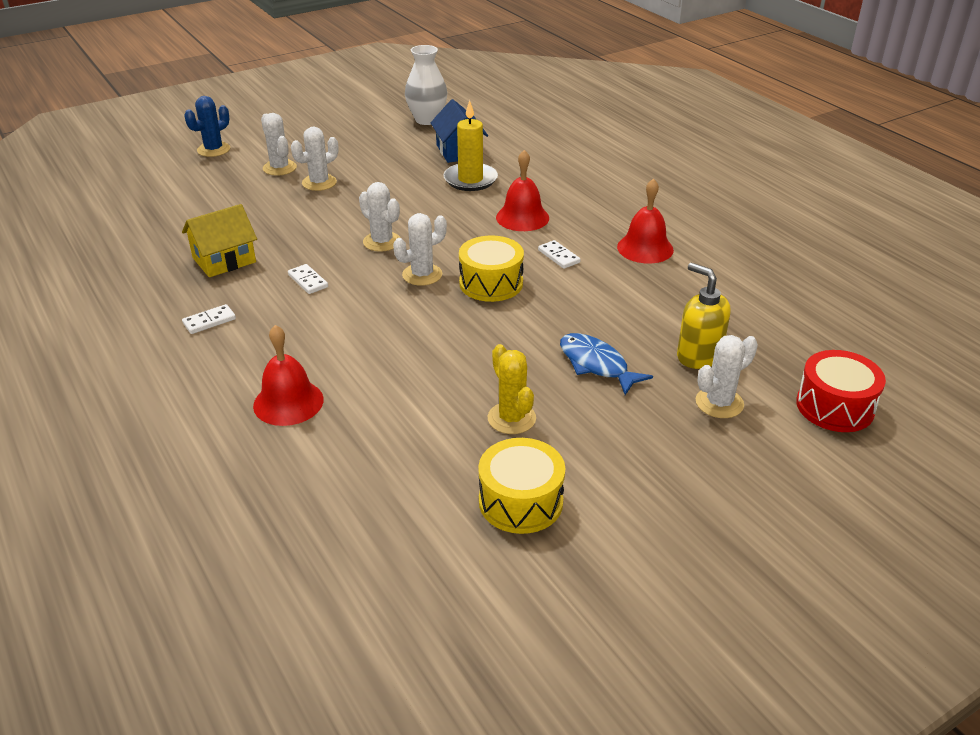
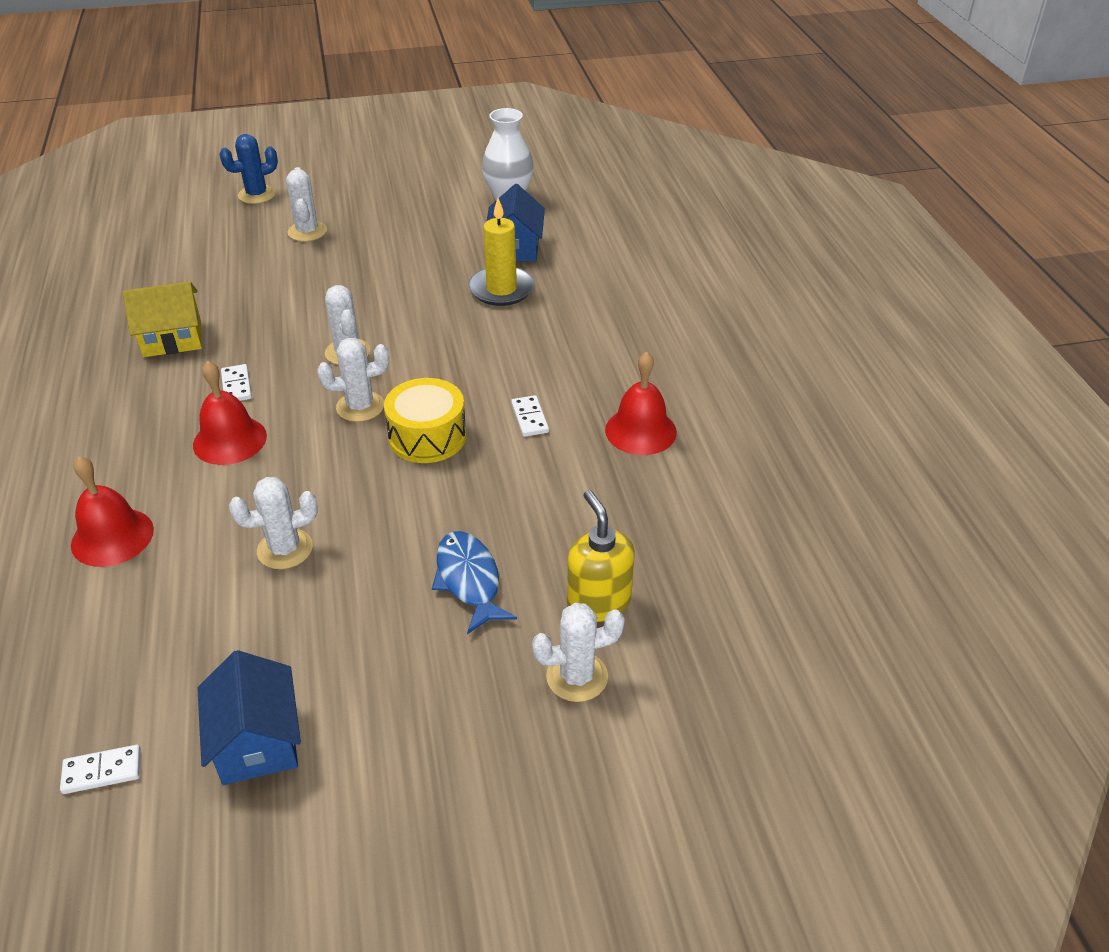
camera: 20 degrees right, 5 degrees up
white domino [182,304,236,334] -> white domino moved to [60,745,141,794]
white cactus [291,127,338,191] -> white cactus moved to [229,477,318,569]
yellow drum [478,438,565,534] -> blue house [197,650,301,785]
yellow cactus [488,344,536,434] -> none
red bell [496,150,549,231] -> red bell moved to [193,361,267,465]
red drum [796,350,886,432] -> none

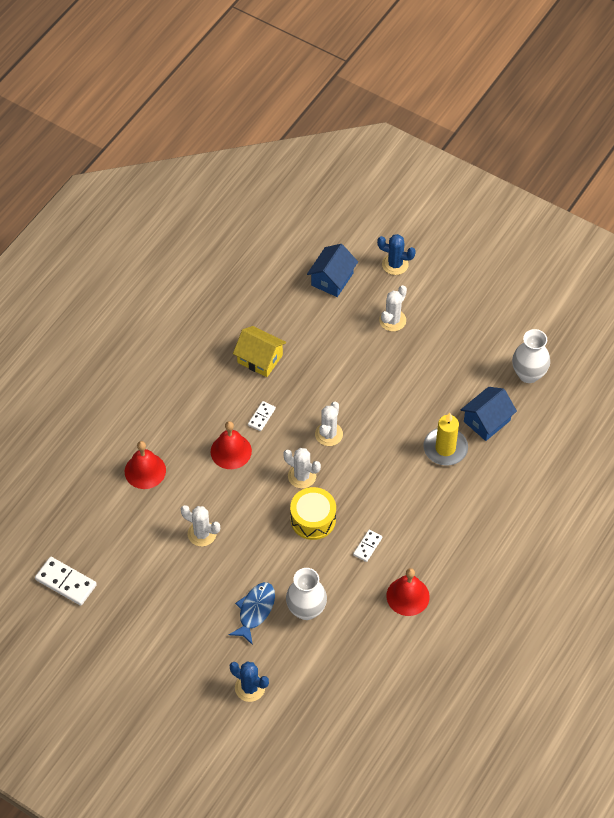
camera: 45 degrees right, 15 degrees up
white domino [60,745,141,794] -> white domino [35,557,97,606], size x1.74
blue house [197,650,301,785] -> blue house moved to [307,244,358,297]
white cactus [532,603,625,702] -> blue cactus [230,661,269,702]
yellow soap dispenser [567,490,635,622] -> none
none -> white vase [286,568,327,620]

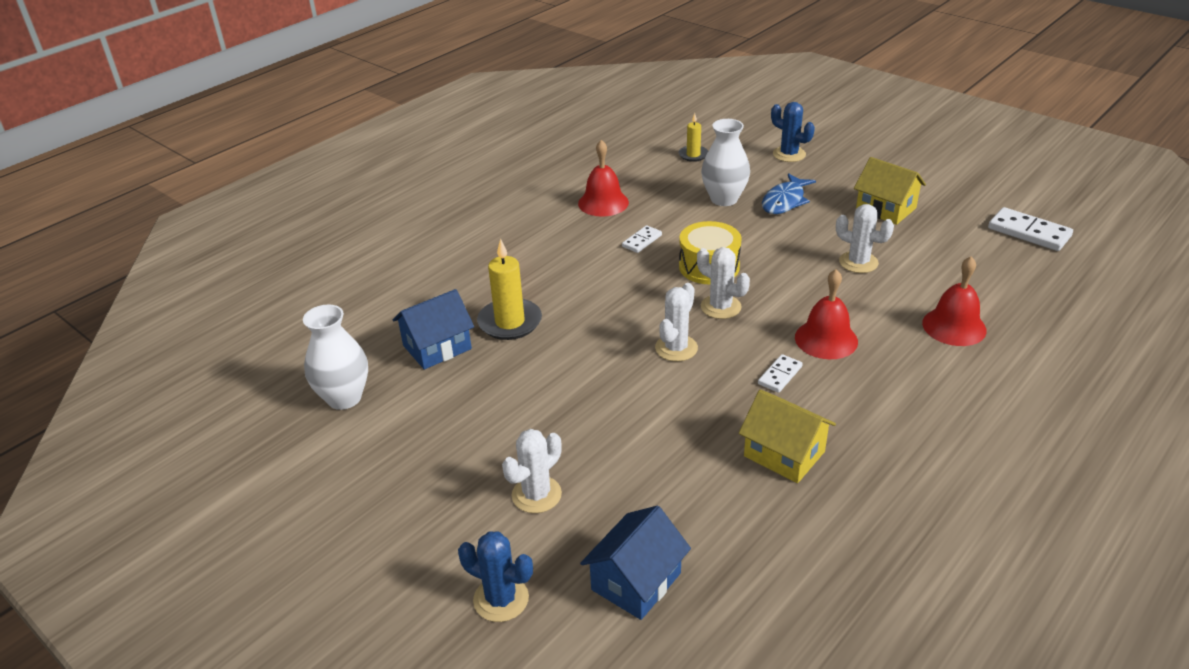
camera: 170 degrees left, 20 degrees down
none -> yellow candle [678,113,708,162]
none -> yellow house [854,157,926,225]

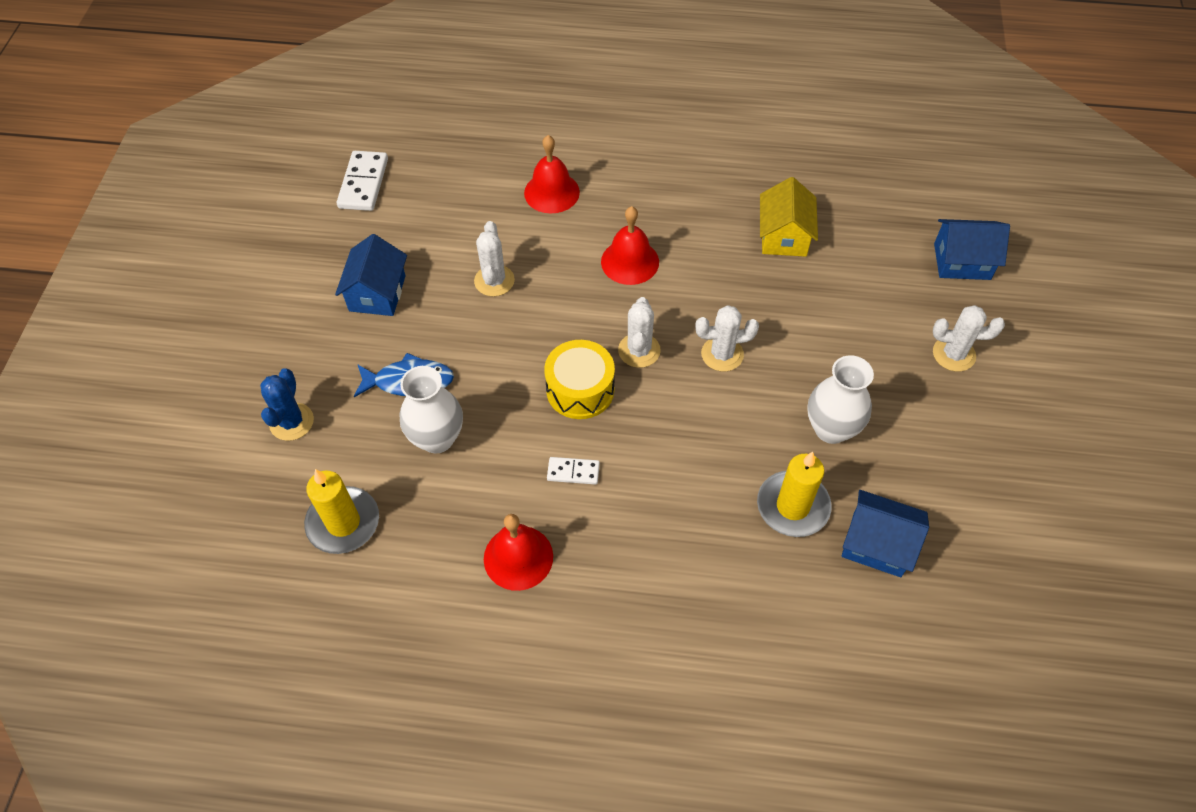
camera: 125 degrees left, 20 degrees up
white vase [303,304,368,410] -> white vase moved to [808,355,874,444]
blue cactus [458,531,533,622] -> none
yellow candle [678,113,708,162] -> yellow candle [304,469,379,554], size x1.71
white domino [758,354,803,393] -> none
yellow house [854,157,926,225] -> blue house [335,234,407,316]

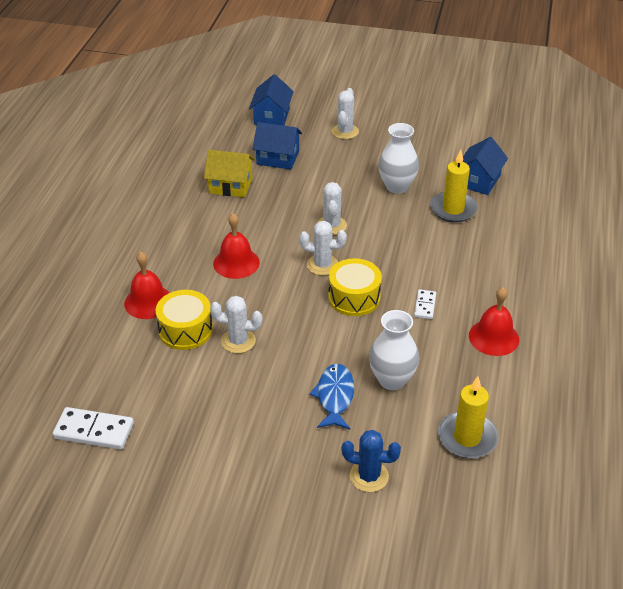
camera: 85 degrees left, 15 degrees down
blue house [335,234,407,316] -> blue house moved to [252,122,302,170]
none -> yellow drum [156,290,213,350]

